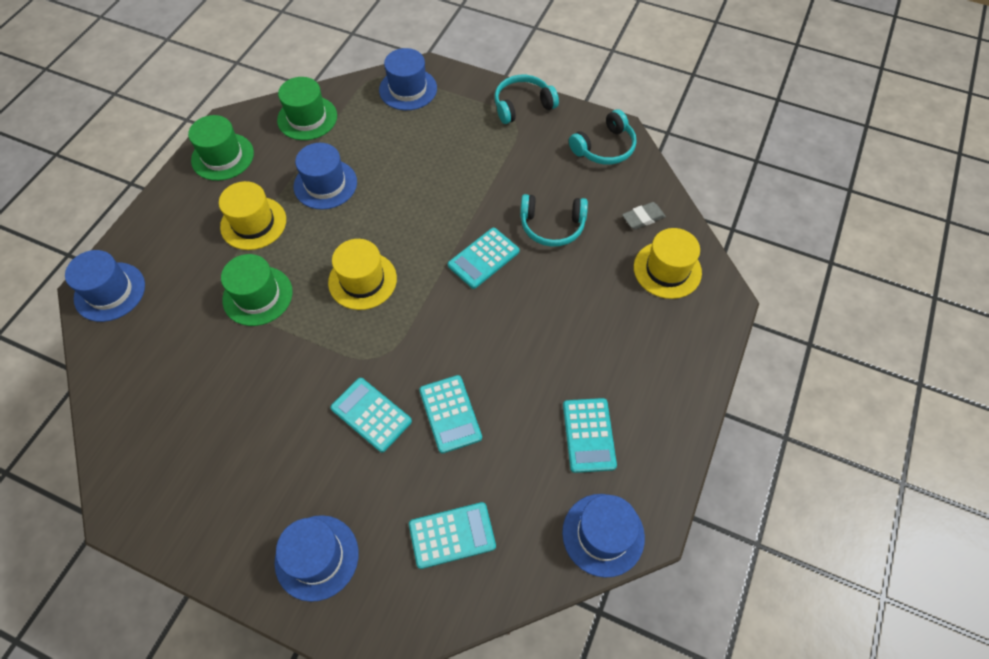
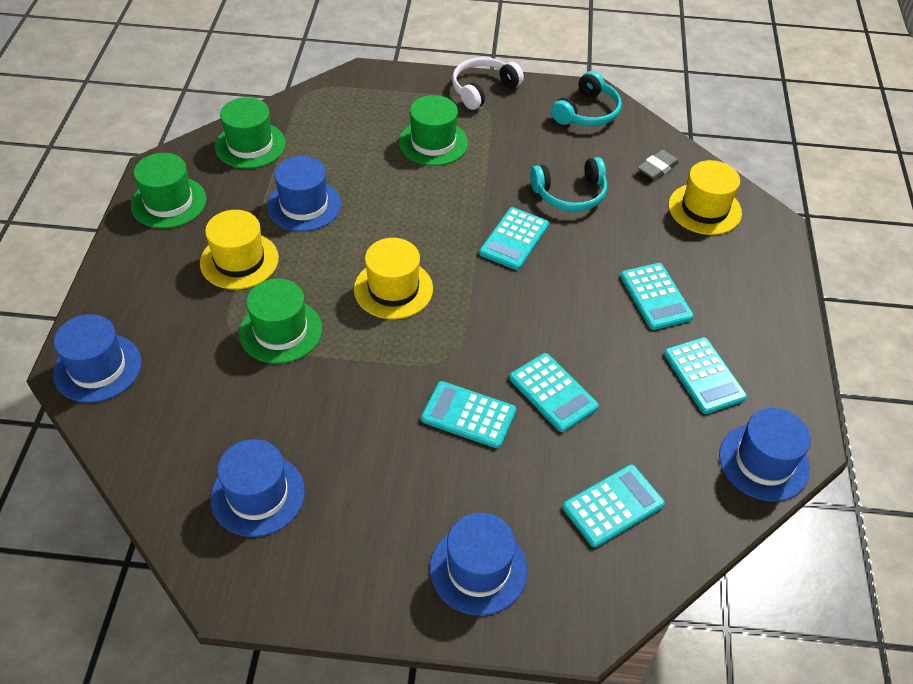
camera: 20 degrees left, 10 degrees down
blue hat [379,48,437,110] -> blue hat moved to [210,439,305,537]
turquoise headphones [495,75,559,124] -> white headphones [452,57,524,110]
none -> green hat [399,95,468,166]
none -> turquoise calculator [620,263,694,330]

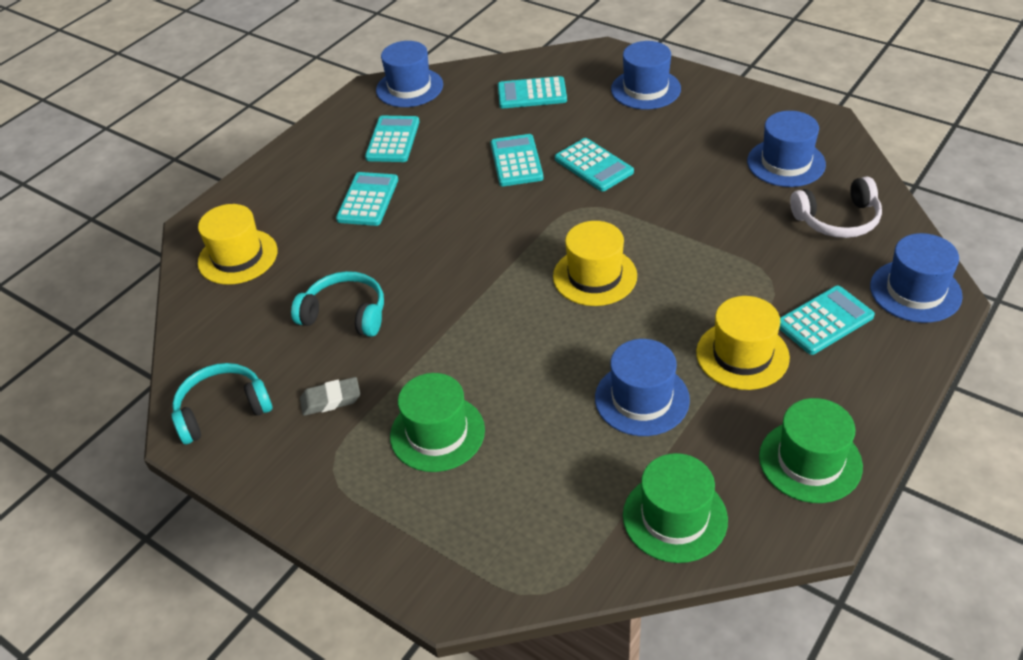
camera: 145 degrees left, 5 degrees down
green hat [239,278,322,364] -> none
white headphones [452,57,524,110] -> white headphones moved to [790,177,882,238]
turquoise calculator [479,207,549,270] -> turquoise calculator moved to [779,286,875,355]
grey eraser [638,150,679,180] -> grey eraser moved to [300,377,360,416]

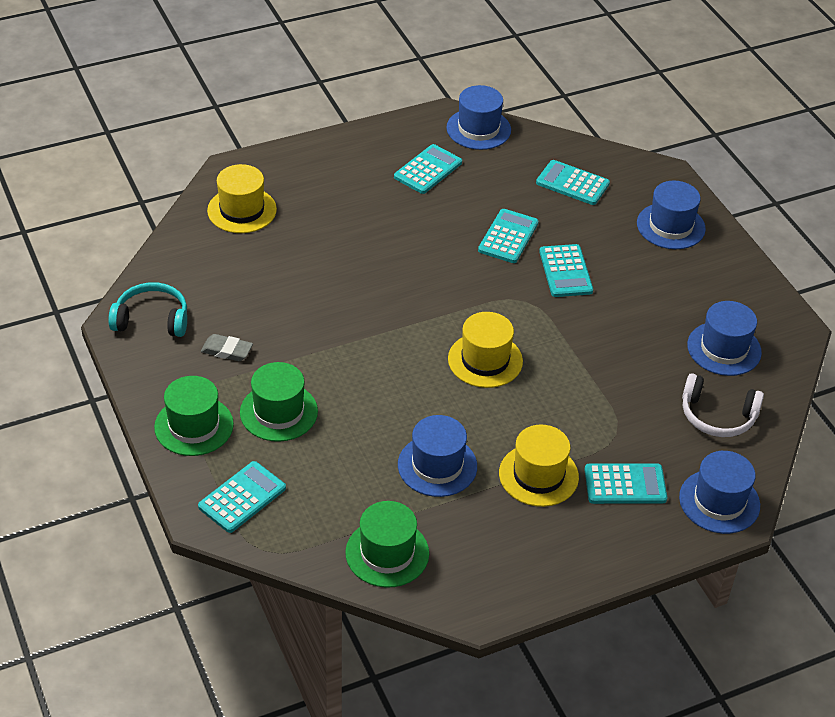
camera: 25 degrees right, 0 degrees up
turquoise headphones [291,271,384,337] -> none
turquoise calculator [336,172,398,226] -> turquoise calculator moved to [198,461,286,533]
green hat [759,398,863,503] -> green hat moved to [154,376,234,456]

